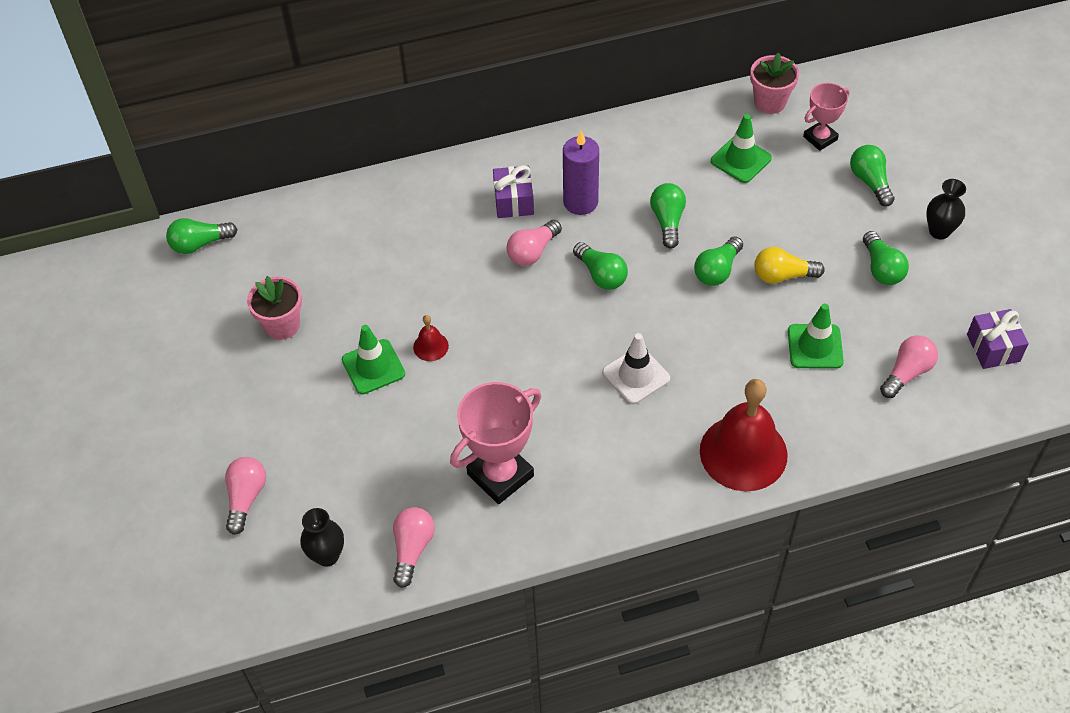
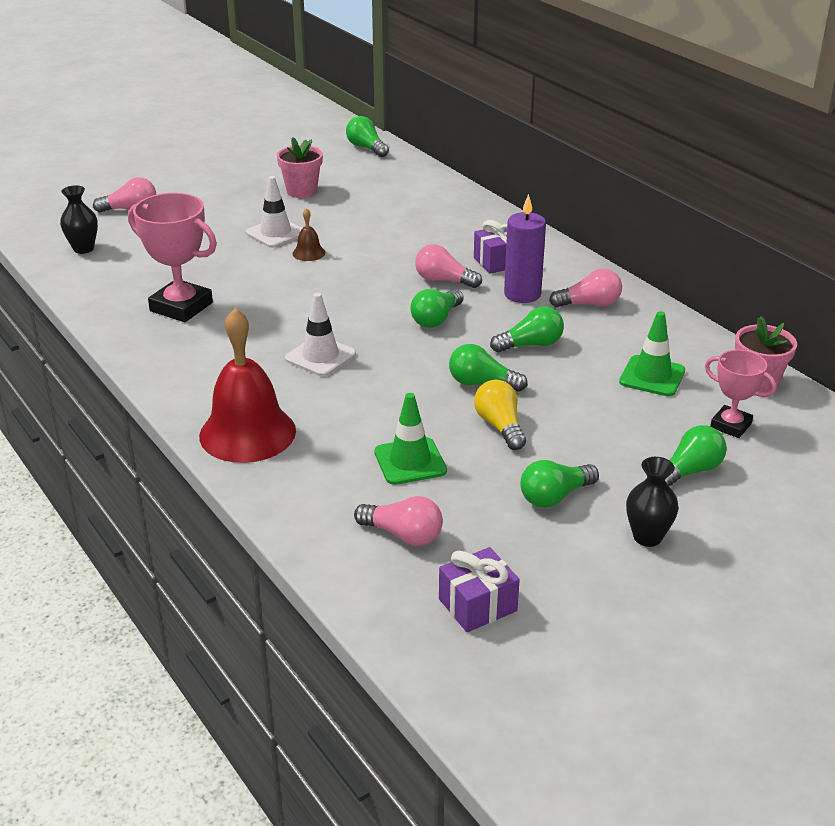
camera: 70 degrees right, 20 degrees down
green traffic cone [342,325,405,394] -> white traffic cone [246,176,302,248]
pink light bulb [393,507,435,588] -> pink light bulb moved to [549,268,622,307]
red bell [413,315,449,361] -> brown bell [293,208,325,261]

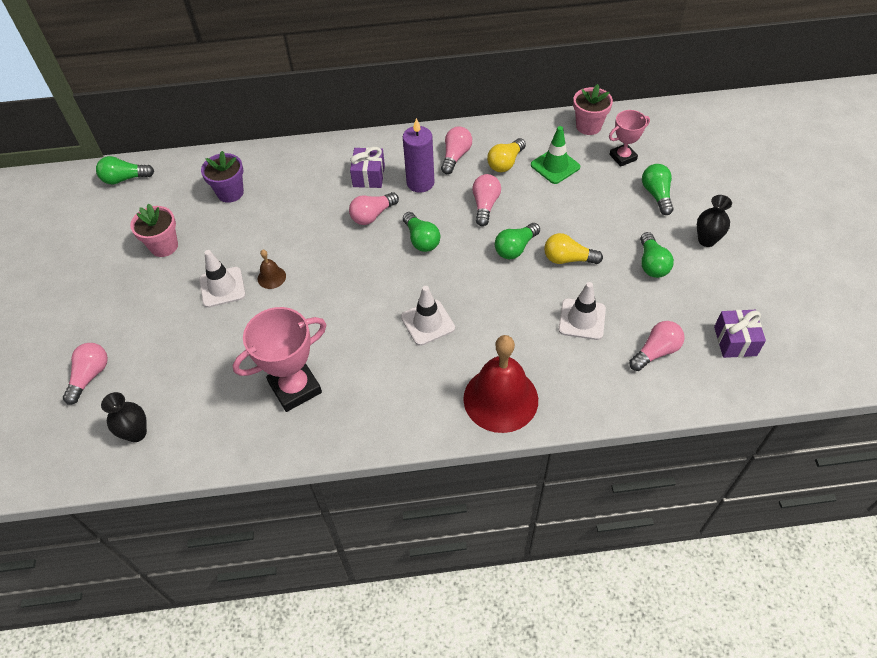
camera: 60 degrees left, 20 degrees up
green traffic cone [374,393,447,485] -> white traffic cone [559,282,606,340]
green light bulb [490,306,564,352] -> pink light bulb [472,174,501,226]
none -> purple flower pot [201,151,244,203]
none -> yellow light bulb [487,138,526,172]

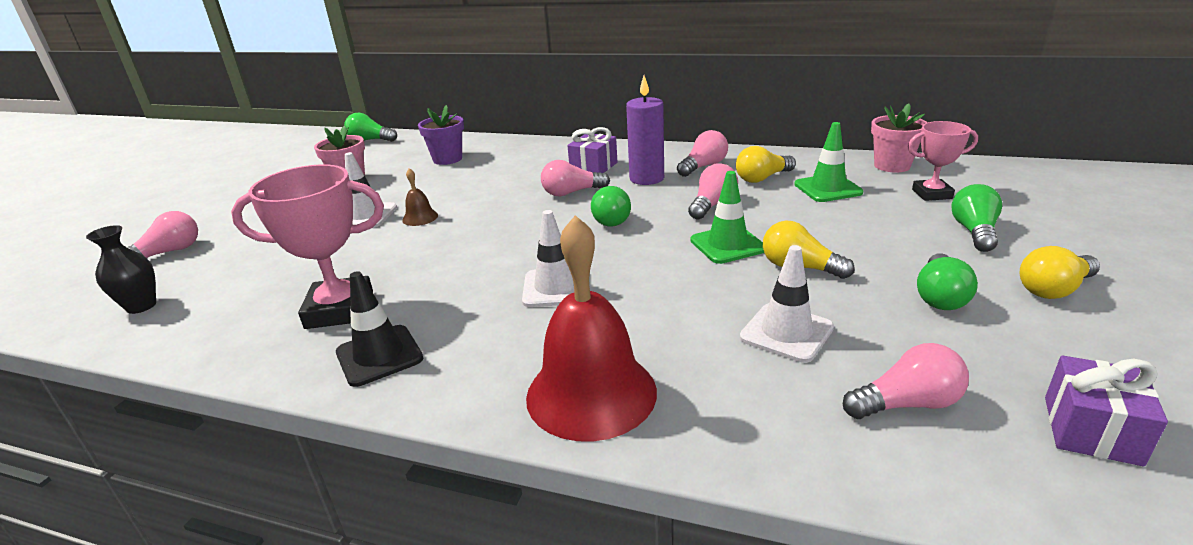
camera: 25 degrees right, 25 degrees down
green light bulb [495,223,540,259] -> green traffic cone [690,171,764,264]
black vase [697,195,732,247] -> yellow light bulb [1019,246,1100,299]
none -> black traffic cone [336,271,423,387]

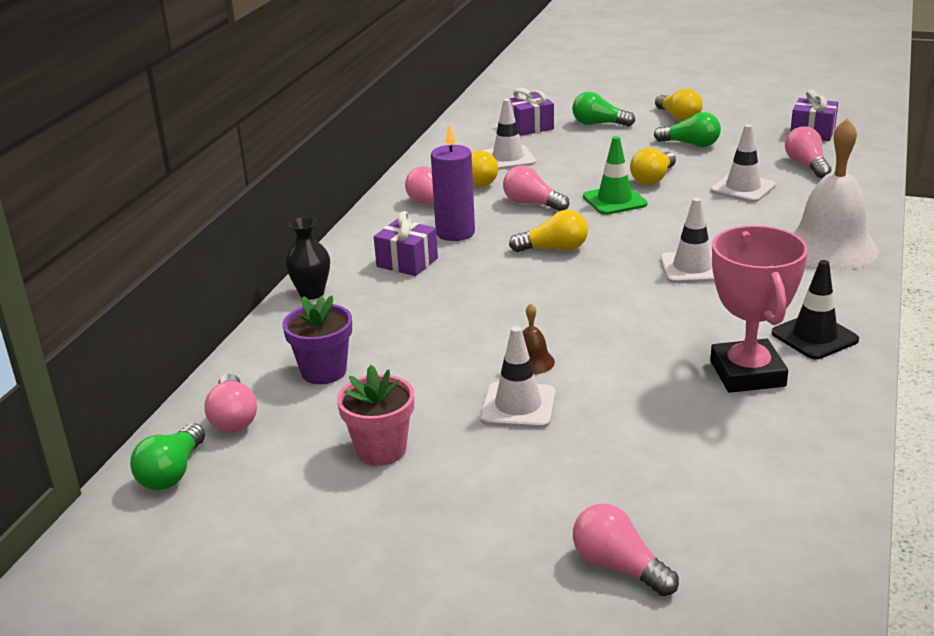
camera: 90 degrees left, 0 degrees up
black vase [86,225,156,314] -> black vase moved to [285,217,330,300]
red bell [526,215,657,441] -> white bell [792,118,878,270]
pink light bulb [541,160,610,196] -> pink light bulb moved to [204,374,257,433]
green light bulb [591,186,631,227] -> yellow light bulb [509,210,588,252]
green traffic cone [794,122,863,202] -> white traffic cone [483,99,536,170]
pink flower pot [871,103,927,173] -> none
pink trophy [908,121,978,201] -> purple gift [509,87,554,136]

